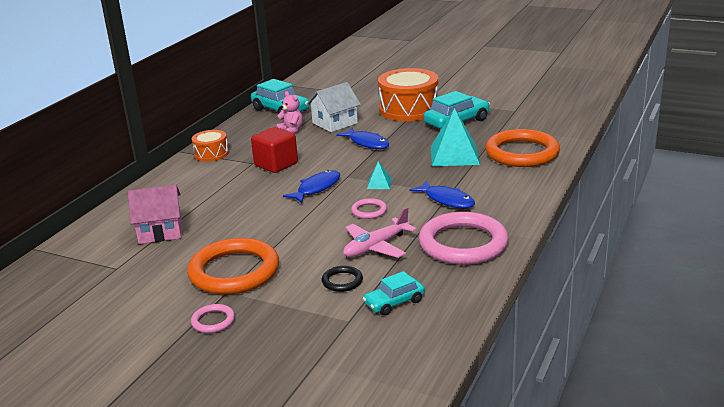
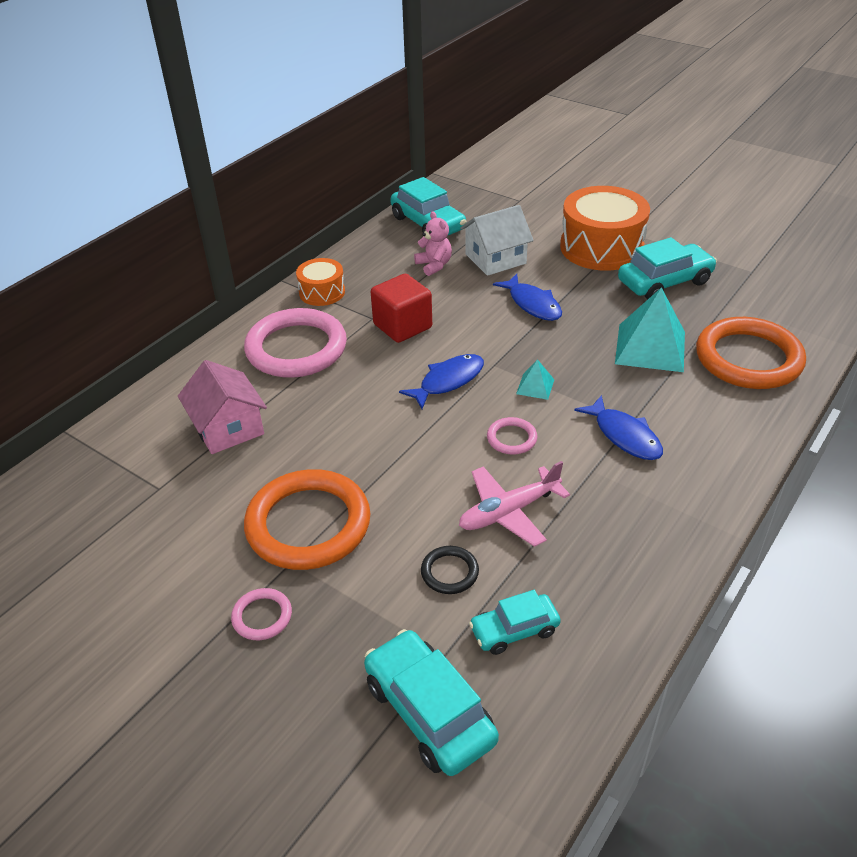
camera: 10 degrees right, 15 degrees up
pink house [128,184,182,244] -> pink house turned 60 degrees clockwise [178,360,267,454]
pink ring [419,212,509,265] -> pink ring moved to [244,308,347,378]
none -> turquoise car [364,629,499,776]

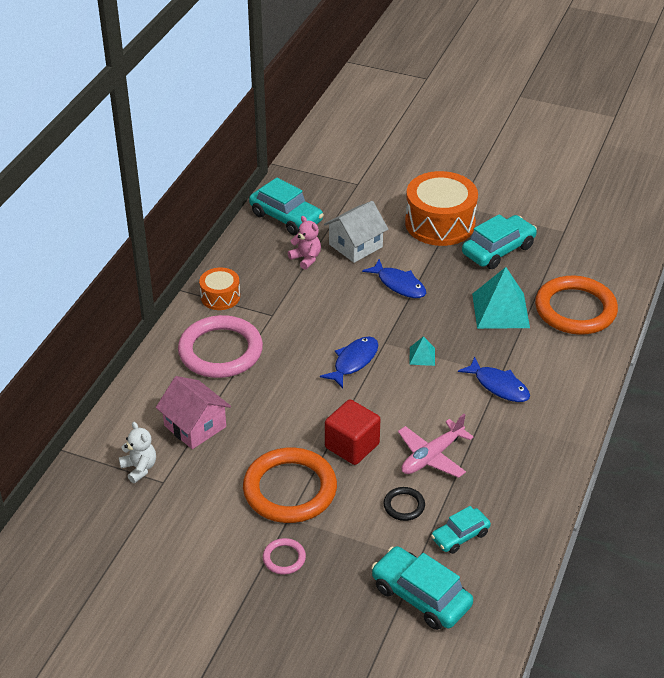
camera: 15 degrees left, 0 degrees up
red cube [371,274,432,343] -> red cube moved to [325,399,380,465]
pink ring [487,417,537,455] -> none
none -> white teddy bear [119,422,156,483]

